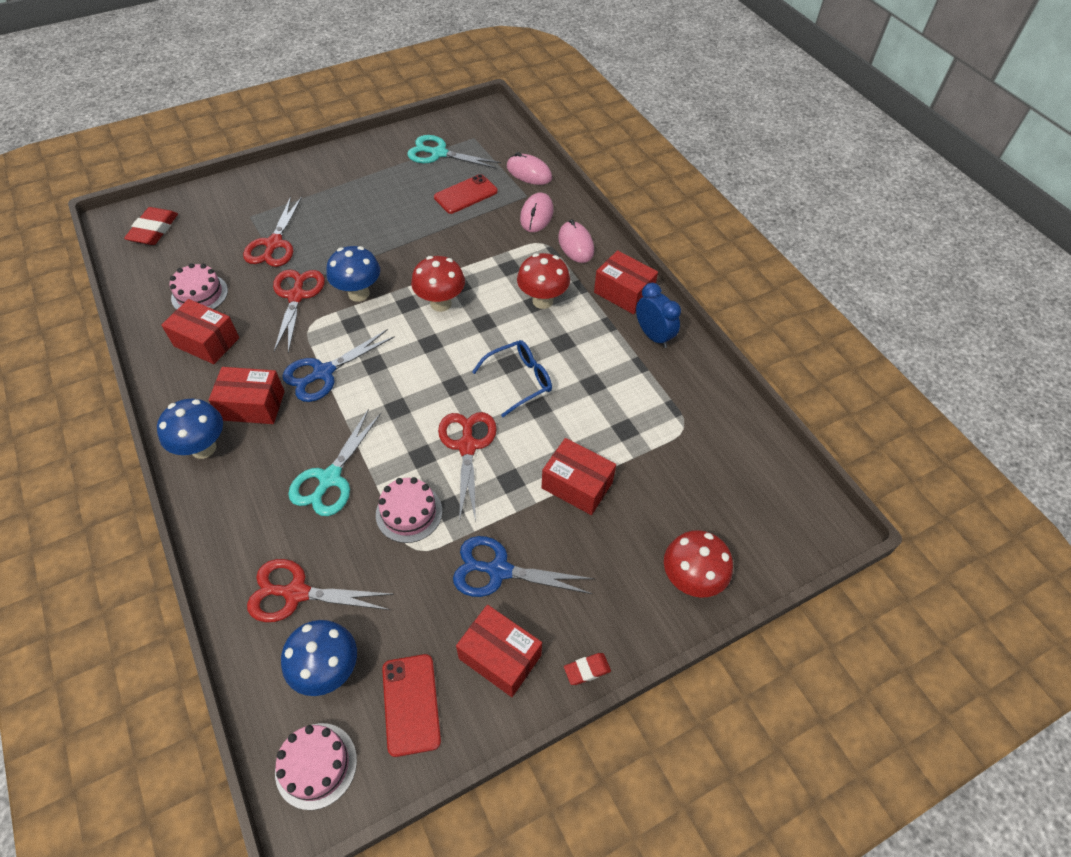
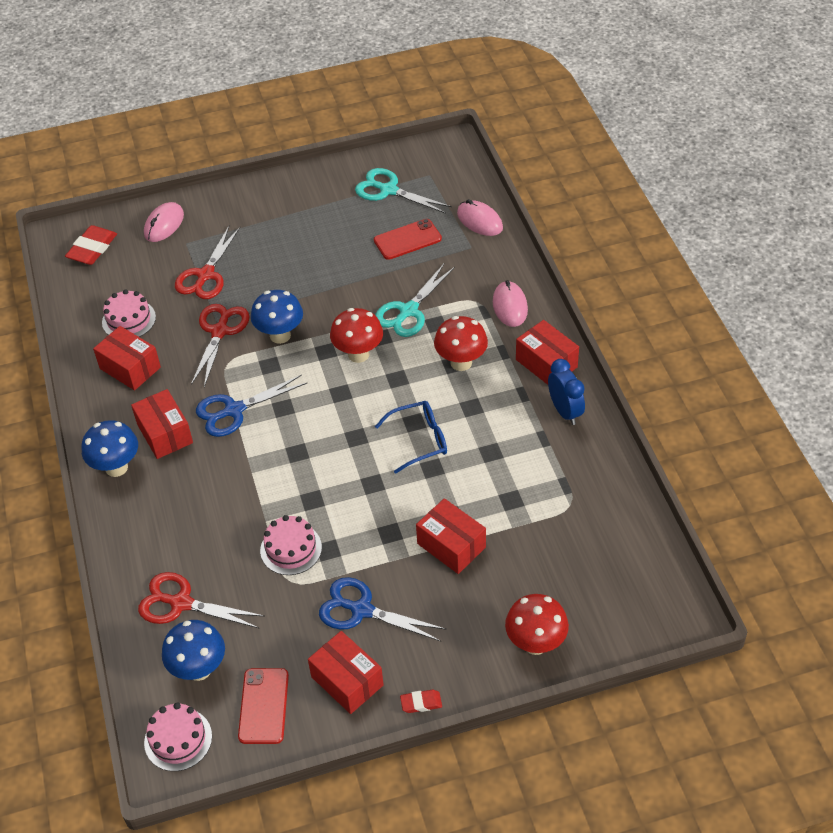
camera: 15 degrees right, 5 degrees down
red box [209,367,285,424] -> red box turned 45 degrees clockwise [131,389,193,459]
turquoise scissors [288,409,381,516] -> turquoise scissors moved to [376,264,455,337]
red scissors [438,412,497,523] -> none
pink mouse [520,193,553,232] -> pink mouse moved to [144,202,184,242]

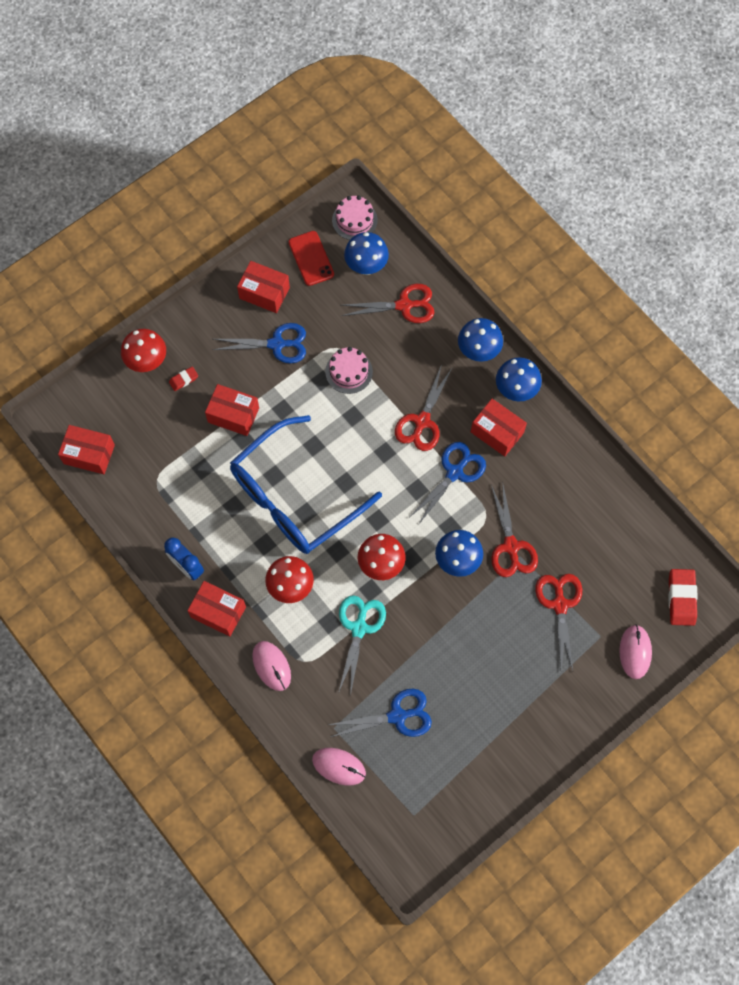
camera: 155 degrees right, 20 degrees up
red box [93,326,161,390] -> red box moved to [58,425,115,474]
pink cake [102,290,156,337] -> none
turquoise scissors [355,168,452,214] -> none
red phone [374,219,442,260] -> blue scissors [328,689,432,737]
blue glasses [375,401,447,474] -> blue glasses [230,415,382,554], size x2.17
red eraser [400,690,442,713] -> red eraser moved to [169,366,198,391]
none -> red scissors [395,364,452,451]
none -> blue mushroom [458,318,503,362]

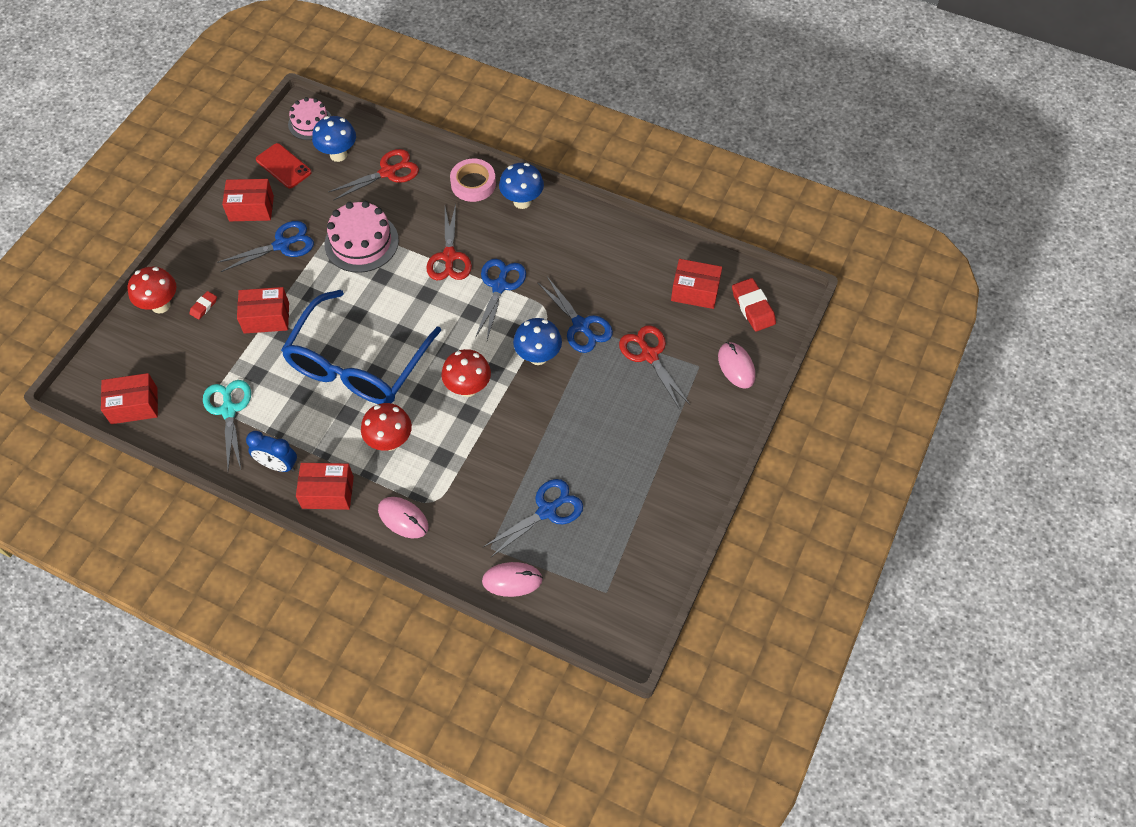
camera: 25 degrees left, 10 degrees down
pink cake [325,347,373,394] -> pink cake [324,201,399,273], size x1.56
turquoise scissors [339,595,386,696] -> turquoise scissors moved to [203,380,251,470]
blue mushroom [458,318,503,362] -> pink tape [450,159,496,202]
red box [471,399,527,457] -> red box moved to [671,259,722,309]
red scissors [491,485,538,577] -> blue scissors [537,277,613,353]

